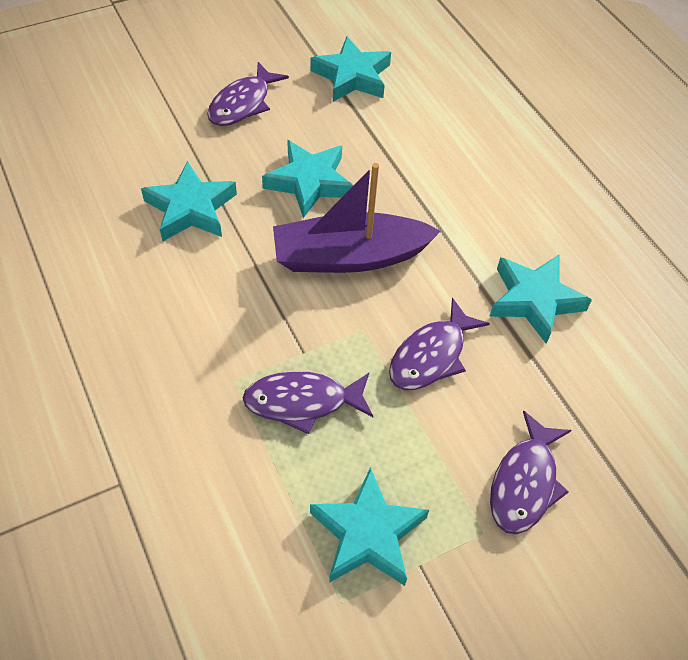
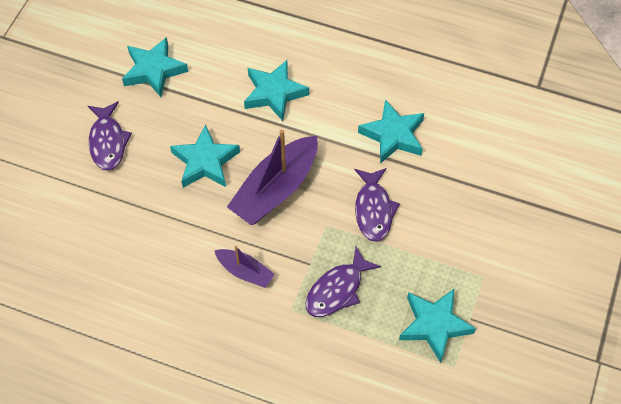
camera: 40 degrees left, 5 degrees up
turquoise star [141,161,237,242] -> turquoise star moved to [244,60,309,121]
purple fish [490,410,572,534] -> none
none -> purple boat [214,246,275,288]

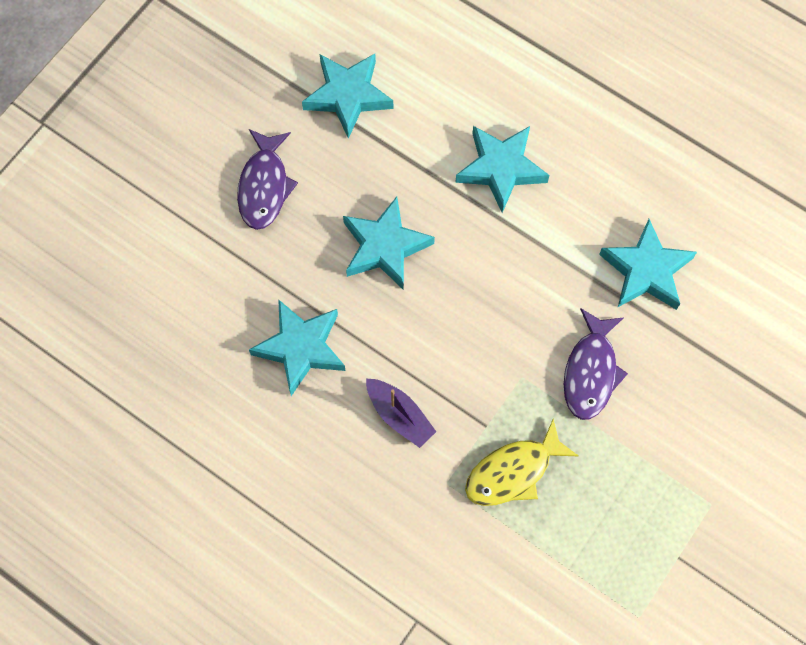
camera: 15 degrees right, 10 degrees up
purple boat [227,129,318,226] -> none
purple fish [305,247,381,317] -> yellow fish [465,419,578,506]
turquoise star [399,289,476,363] -> turquoise star moved to [249,299,346,396]

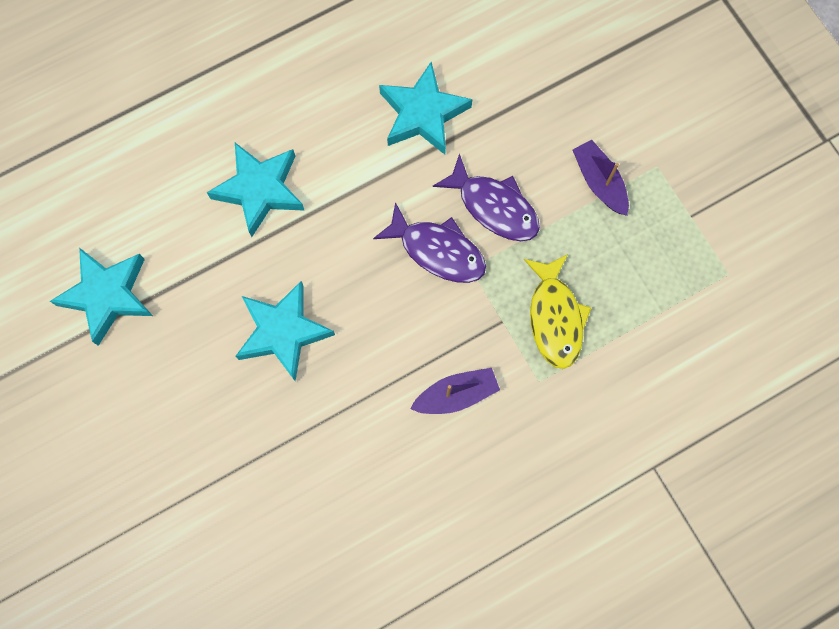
camera: 65 degrees left, 5 degrees up
purple fish [237,129,298,230] -> purple fish moved to [373,202,486,283]
turquoise star [249,299,346,396] -> none
none -> purple boat [573,140,629,216]

